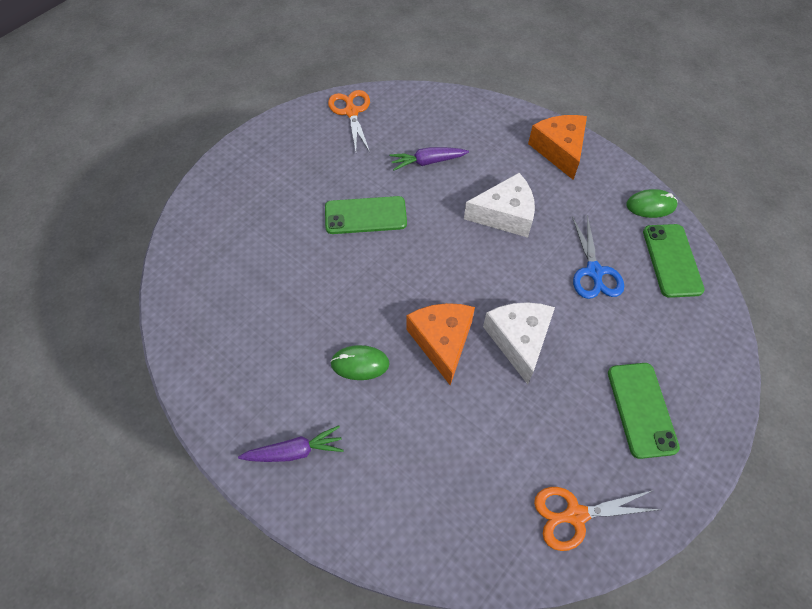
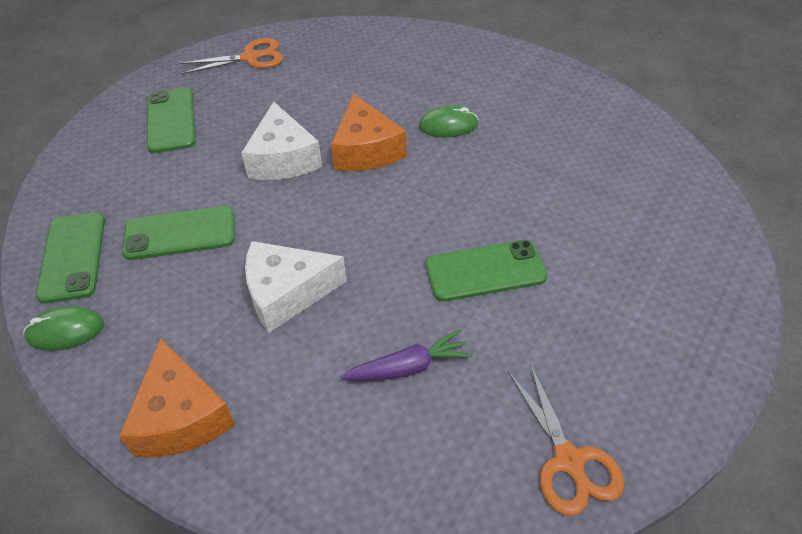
camera: 175 degrees right, 10 degrees down
purple carrot [238,425,344,462] -> none
blue scissors [572,214,624,299] -> green phone [122,206,235,260]

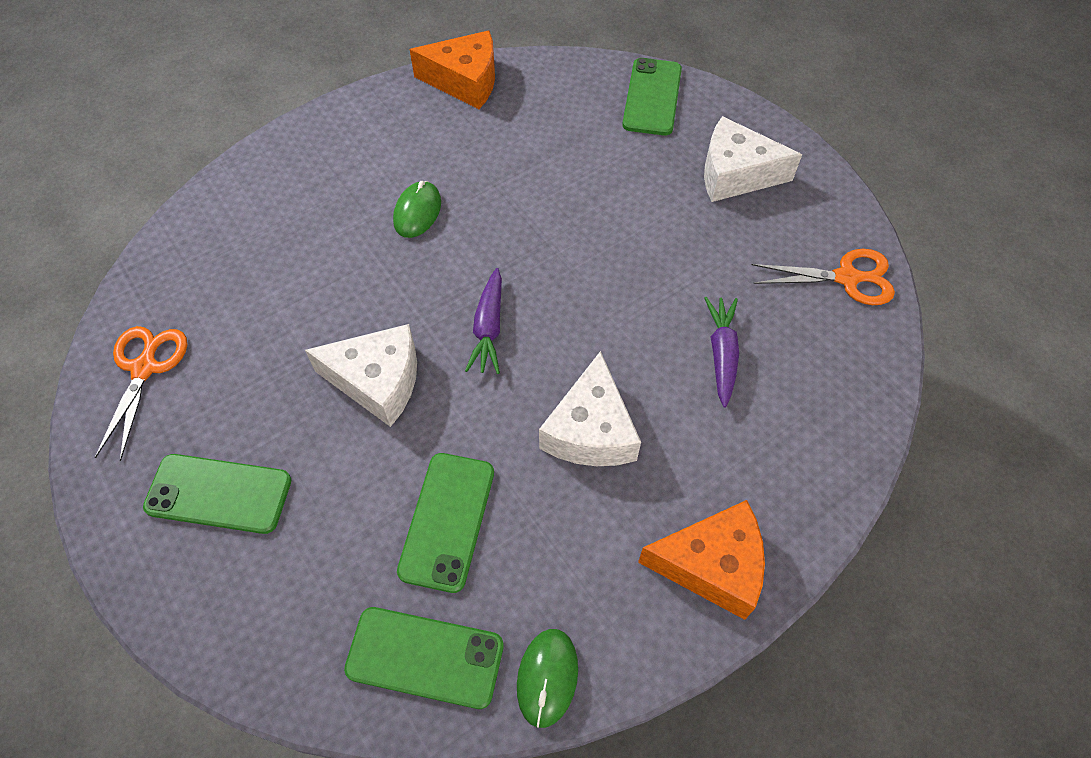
camera: 70 degrees left, 10 degrees up
orange cheese [331,94,406,171] -> orange cheese moved to [410,30,495,109]
green phone [425,240,547,302] -> green phone moved to [622,58,682,135]
none -> purple carrot [465,268,502,374]
none -> white cheese [704,116,802,202]

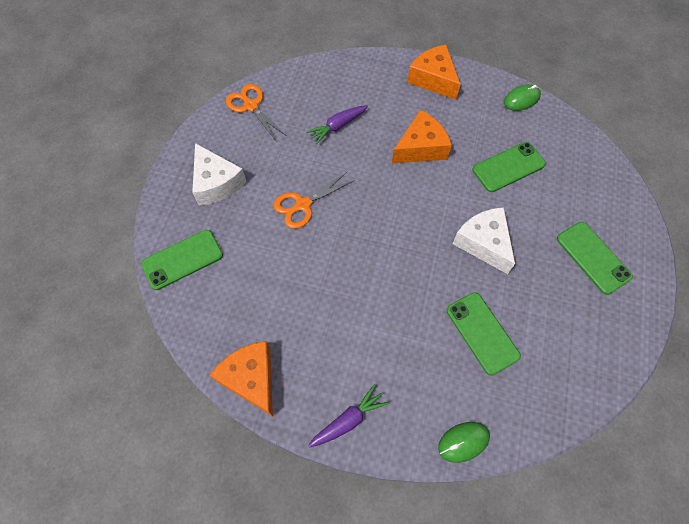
camera: 130 degrees left, 5 degrees up
orange scissors [95,326,187,461] -> orange scissors moved to [274,172,355,229]
green phone [344,607,504,709] -> green phone moved to [447,292,521,375]
green mouse [393,181,441,238] -> green mouse moved to [438,422,490,463]
purple carrot [465,268,502,374] -> purple carrot moved to [308,384,389,448]
white cheese [539,351,641,466] -> orange cheese [392,110,452,164]

